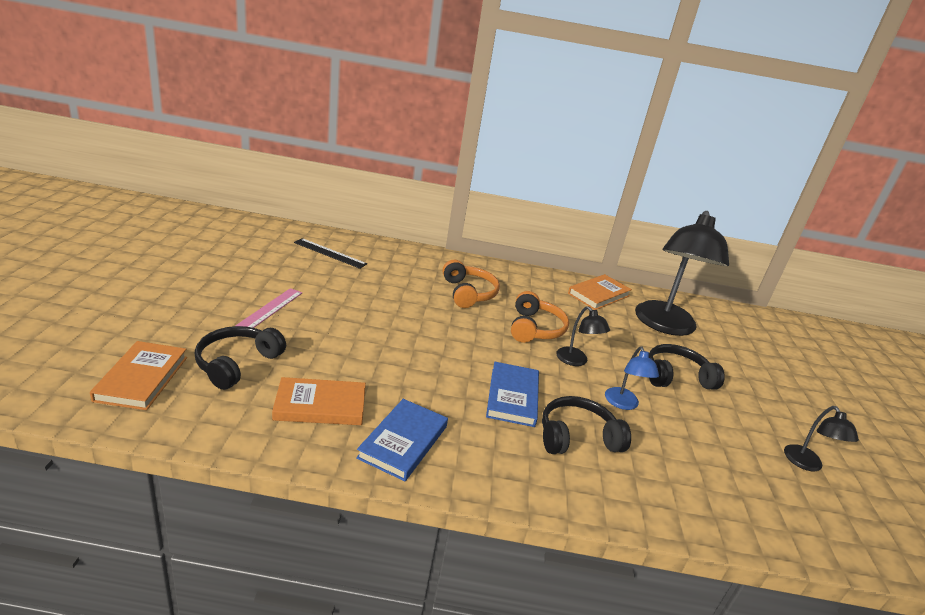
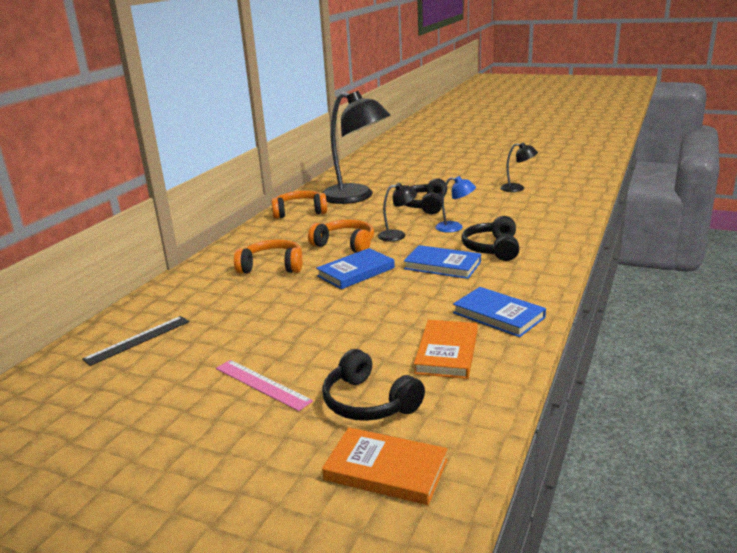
camera: 65 degrees left, 5 degrees down
orange book [568,274,632,310] -> orange headphones [271,191,327,219]
none -> blue book [316,248,395,289]

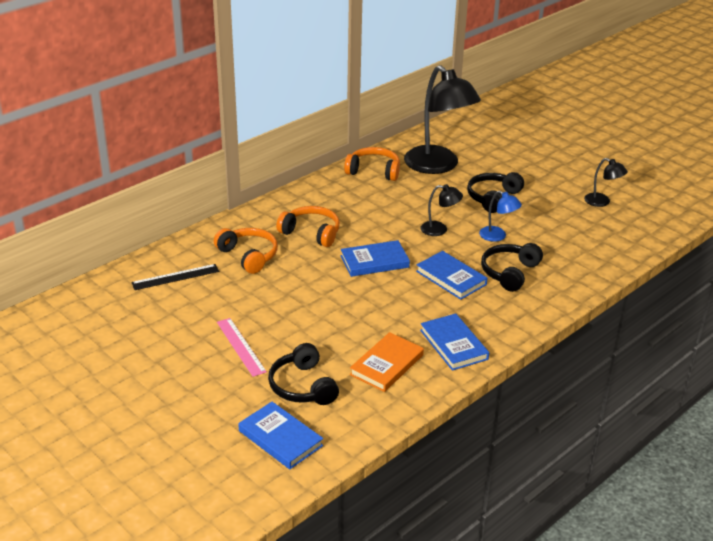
camera: 20 degrees right, 10 degrees up
orange headphones [308,220,374,253] -> orange headphones moved to [214,228,278,274]
orange book [322,427,448,505] -> blue book [238,402,323,469]

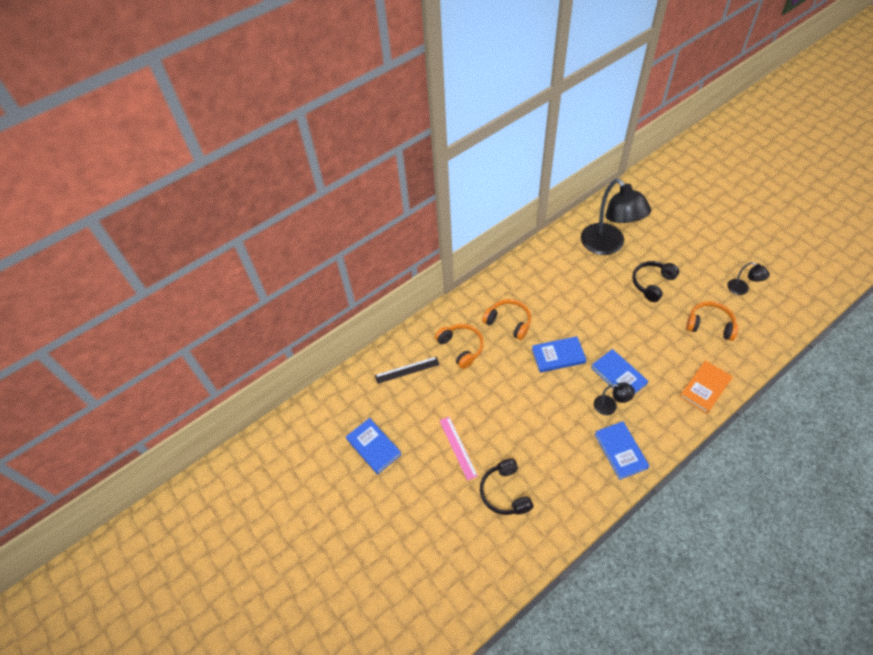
camera: 10 degrees right, 20 degrees up
blue book [238,402,323,469] -> blue book moved to [346,418,402,474]
orange headphones [344,147,400,181] -> orange headphones moved to [686,301,738,341]
orange book [350,332,424,392] -> orange book moved to [680,360,733,414]
black lamp [421,184,463,236] -> black lamp moved to [594,382,635,415]
blue lamp [479,191,522,242] -> none
black headphones [481,243,543,292] -> none

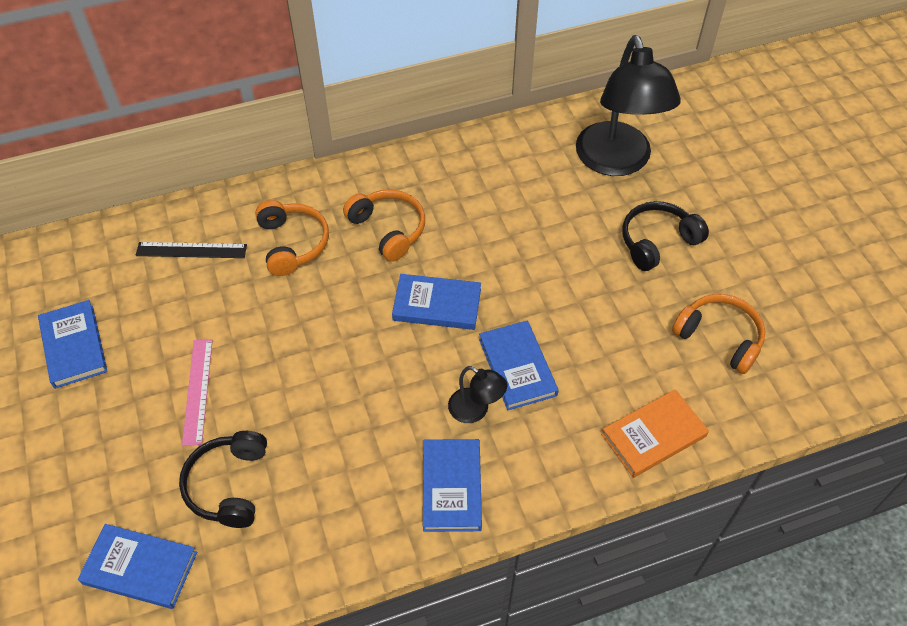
camera: 15 degrees right, 0 degrees up
black lamp [727,262,770,295] -> none
none -> blue book [78,524,197,609]

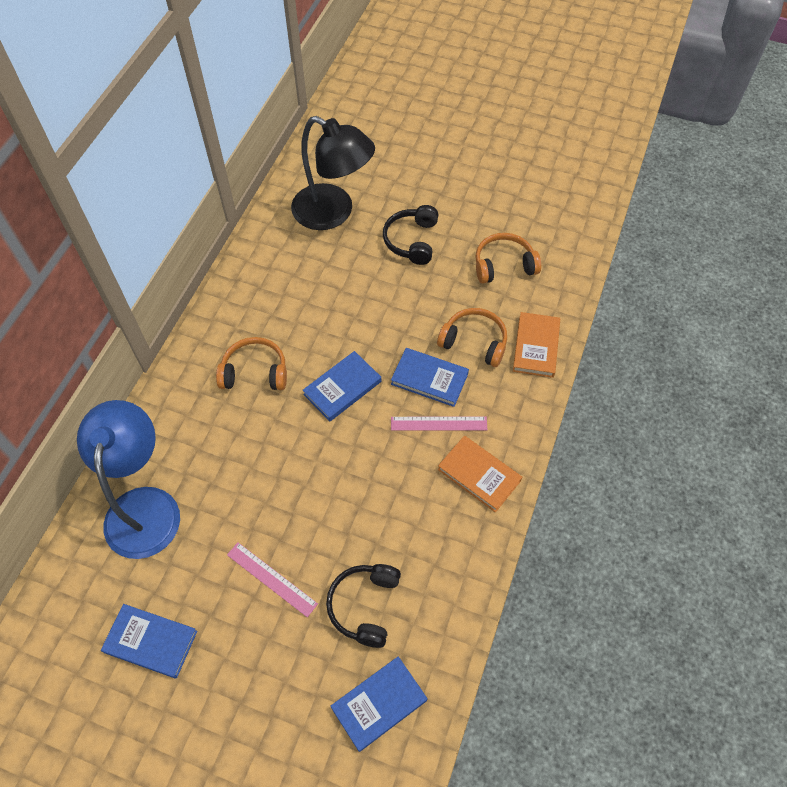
camera: 50 degrees left, 5 degrees up
black ruler [136,242,247,258] -> blue lamp [77,400,180,559]
black headphones [179,431,267,528] -> black headphones turned 60 degrees clockwise [326,564,401,648]
orange headphones [255,200,329,276] -> orange headphones moved to [437,308,507,367]
blue book [423,439,482,532] -> orange book [438,436,522,513]
black lamp [448,366,507,423] -> pink ruler [391,416,487,431]

